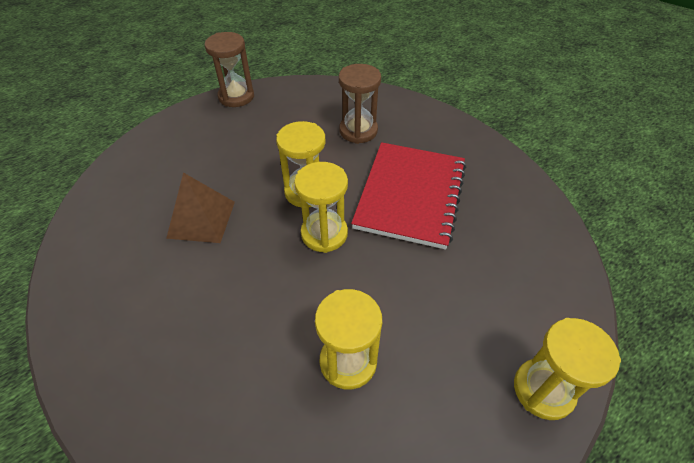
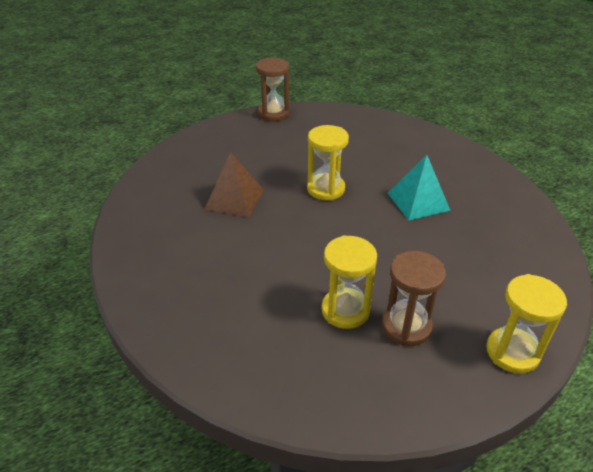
camera: 10 degrees right, 10 degrees down
yellow hourglass [294,162,348,253] -> none
brown hourglass [339,64,381,144] -> brown hourglass moved to [382,251,446,346]
red notebook [351,142,466,249] -> turquoise pyramid [388,155,451,220]

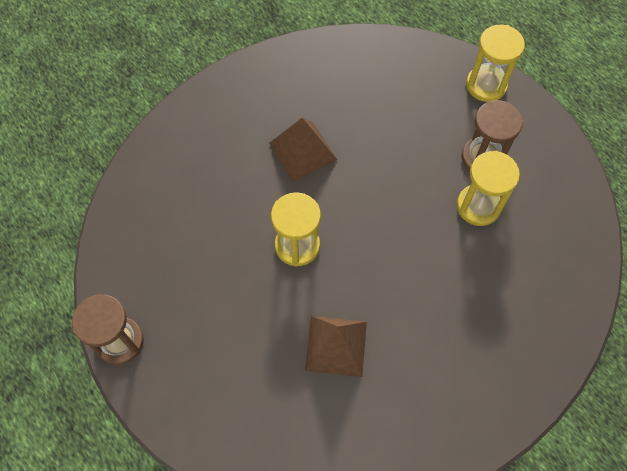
camera: 100 degrees left, 25 degrees up
turquoise pyramid [388,155,451,220] -> brown pyramid [269,118,337,182]

